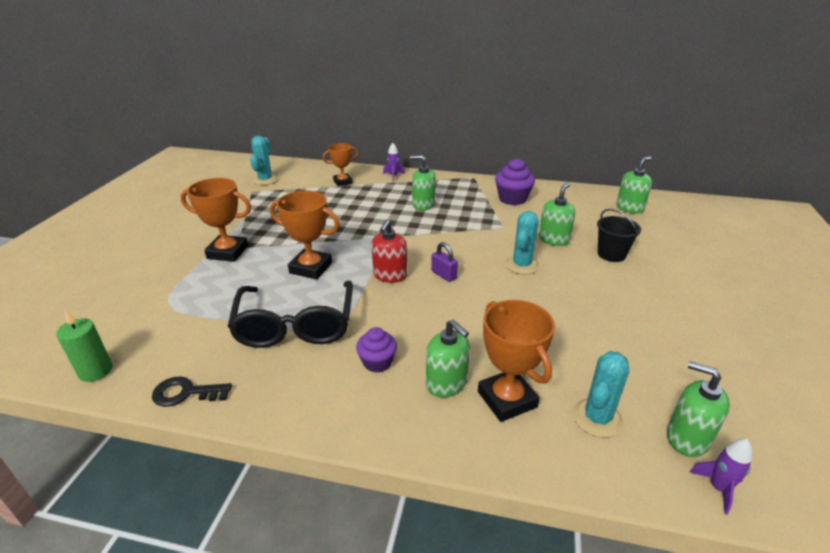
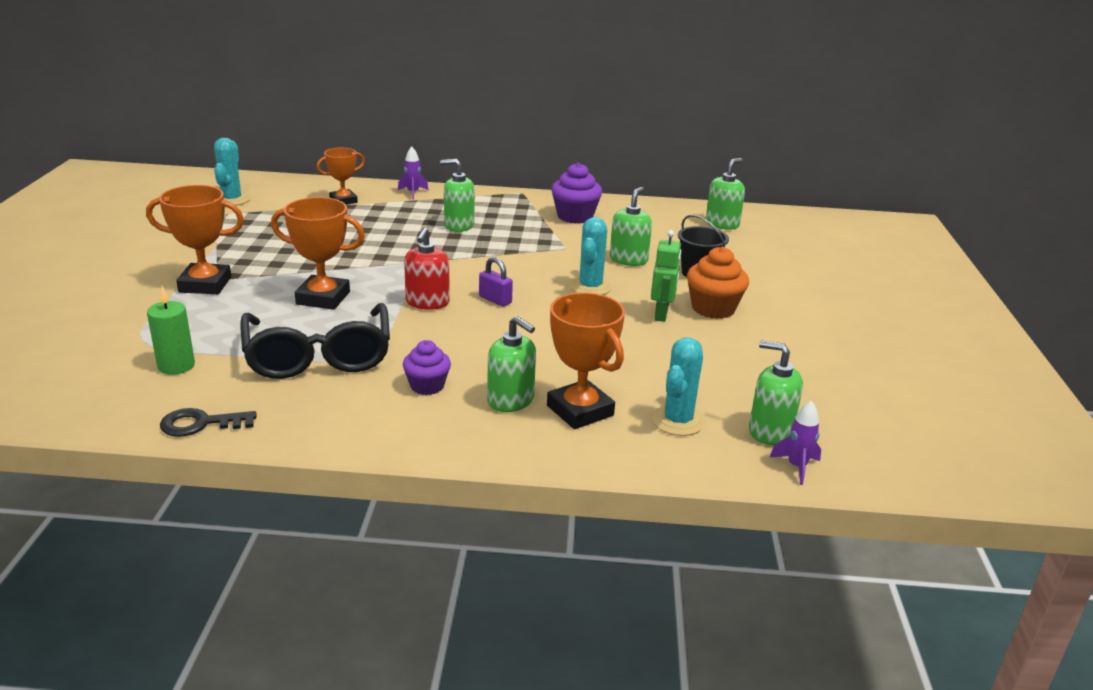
camera: 10 degrees left, 5 degrees down
green candle [56,310,112,382] -> green candle moved to [147,286,195,375]
none -> green robot [651,230,682,322]
none -> orange cupcake [687,246,749,319]

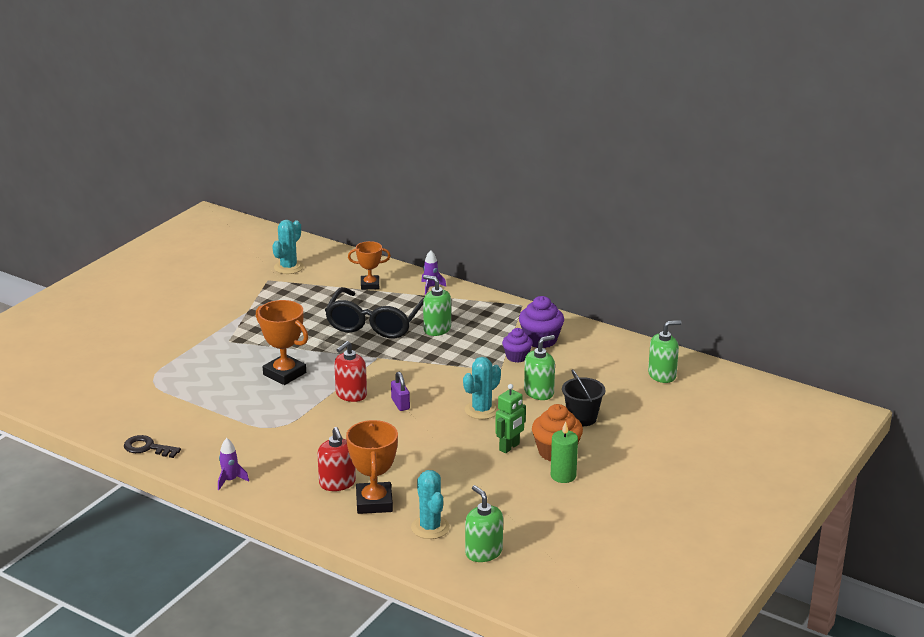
camera: 30 degrees right, 0 degrees up
orange trophy [146,185,244,294] -> none
green candle [147,286,195,375] -> green candle moved to [551,421,578,483]
black glasses [240,303,390,379] -> black glasses moved to [325,287,424,338]
purple cupcake [403,340,451,395] -> purple cupcake moved to [502,328,533,363]
green soap dispenser [487,316,536,412] -> red soap dispenser [317,427,356,491]
turquoise cactus [652,337,705,436] -> turquoise cactus turned 75 degrees counterclockwise [411,470,450,539]
purple rocket [770,401,821,485] -> purple rocket moved to [218,438,249,490]

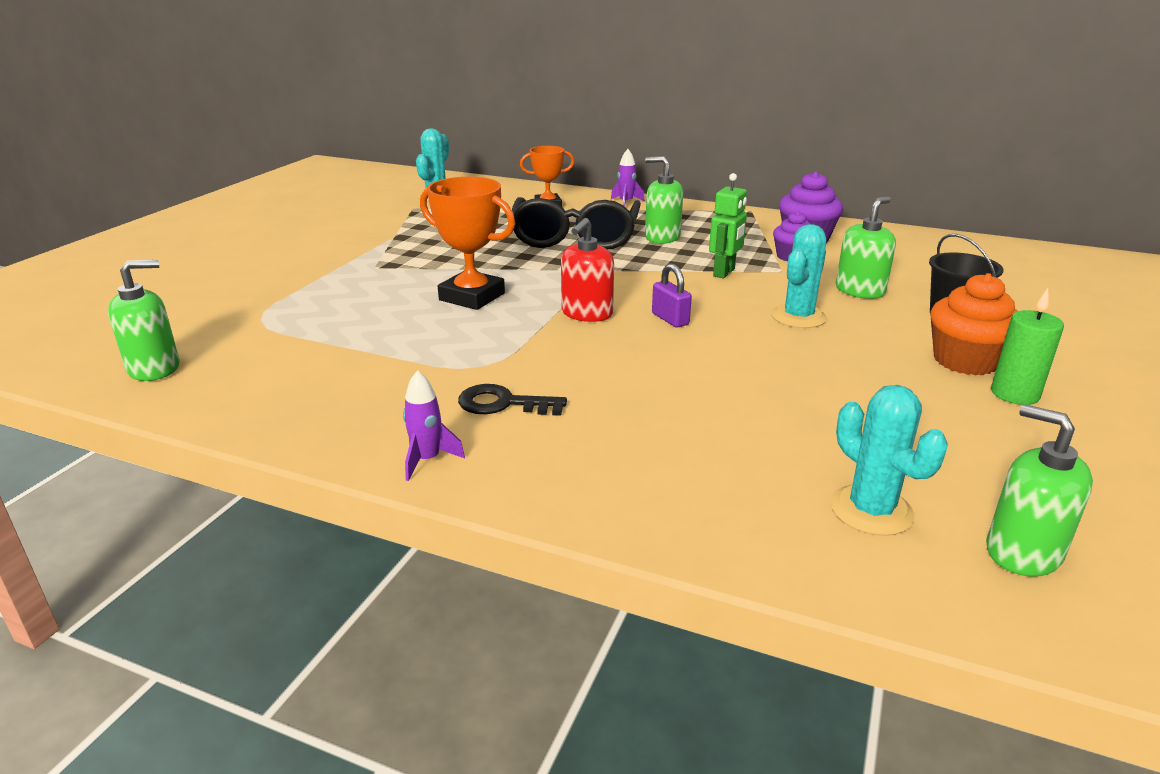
camera: 10 degrees left, 0 degrees up
black key [124,435,181,458] -> black key moved to [458,384,567,416]
red soap dispenser [317,427,356,491] -> none
orange trophy [346,420,398,514] -> none
green robot [495,384,526,453] -> green robot moved to [709,173,747,278]
green soap dispenser [648,320,682,383] -> green soap dispenser moved to [108,260,179,381]

